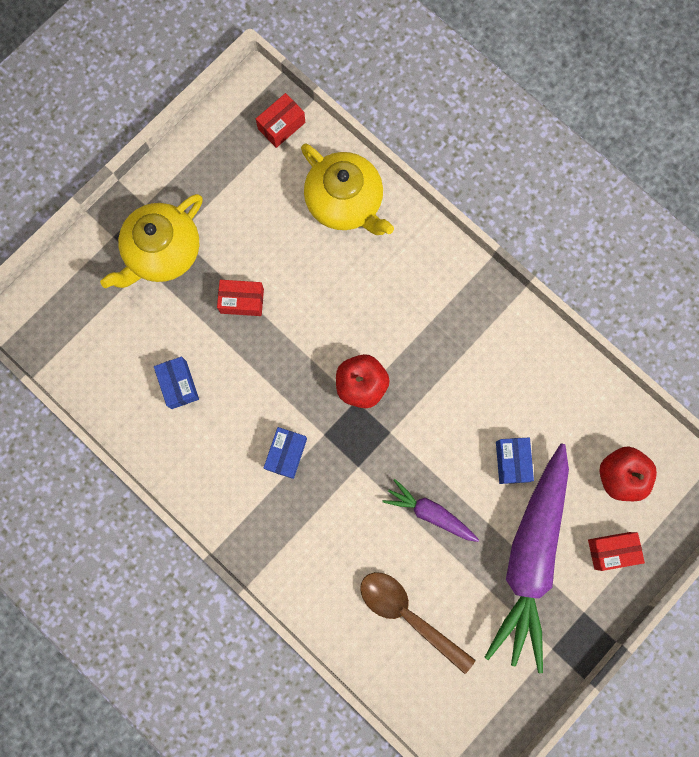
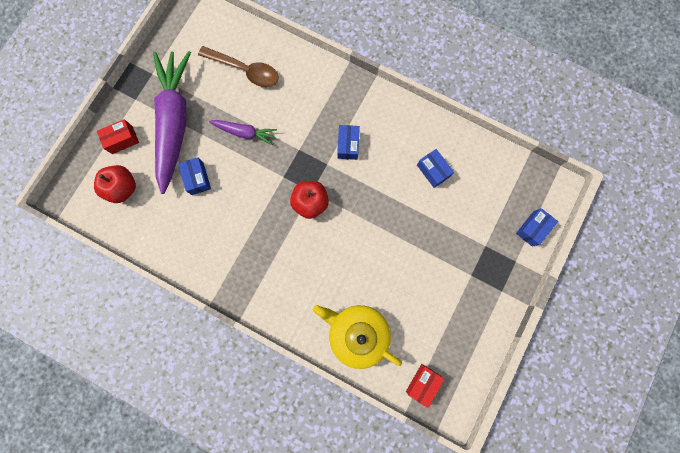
camera: 165 degrees right, 0 degrees up
yellow teapot [100,194,203,288] -> none
red box [217,280,264,316] -> none
none -> blue box [516,208,558,247]

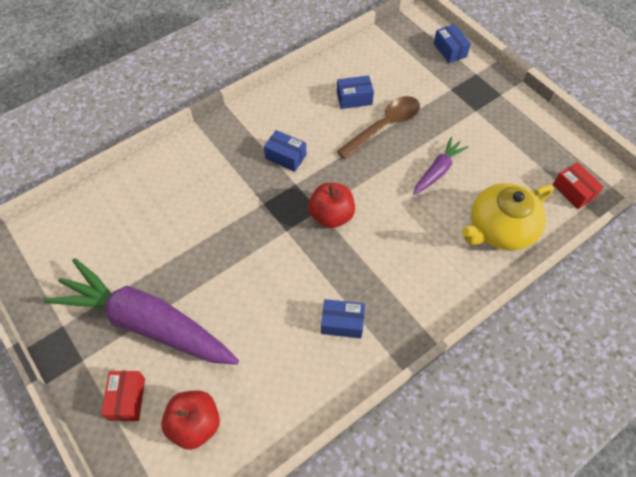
camera: 65 degrees left, 20 degrees down
blue box [178,157,211,195] -> blue box moved to [321,299,365,338]
brown spoon [198,46,279,87] -> brown spoon moved to [337,96,420,159]
purple carrot [209,120,277,146] -> purple carrot moved to [413,137,469,195]

